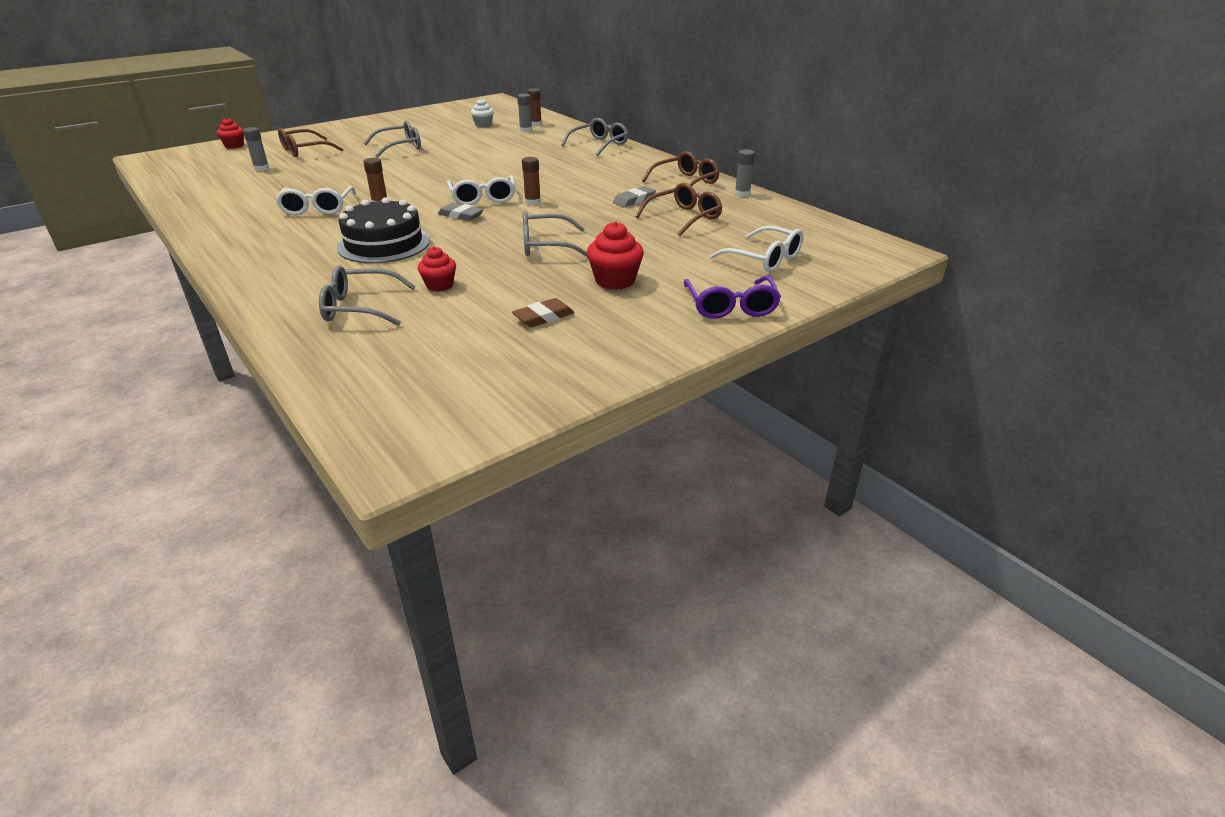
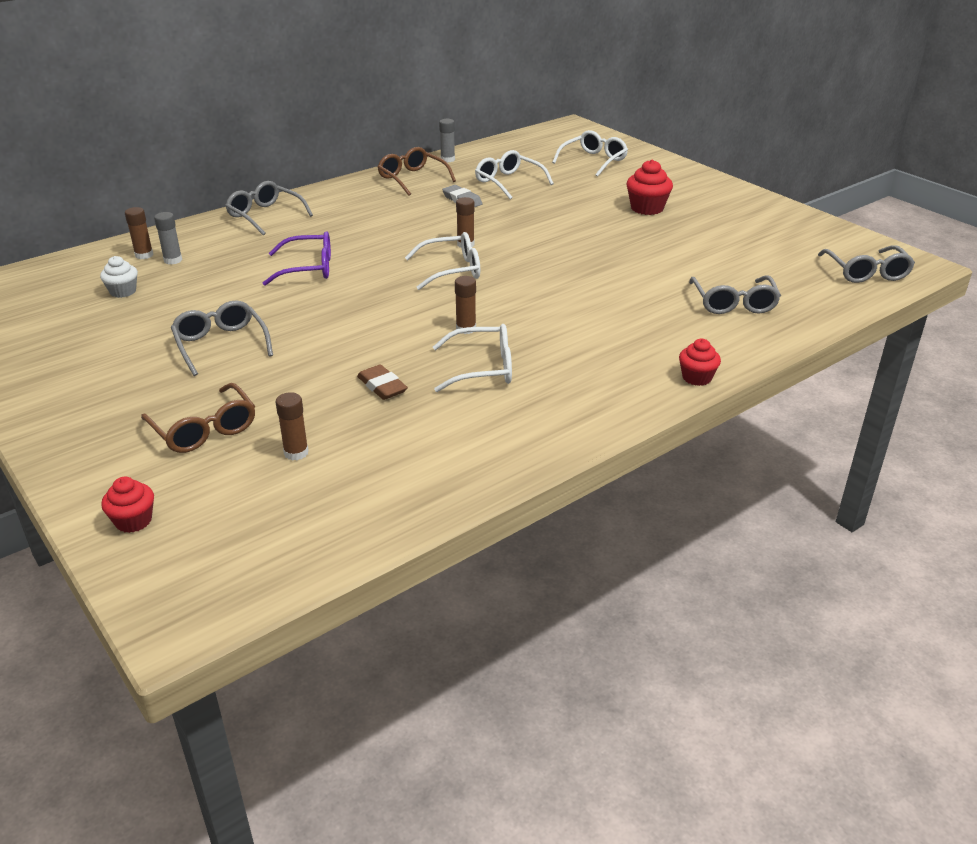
camera: 90 degrees left, 0 degrees up
grey glue stick [243,127,269,171] -> brown glue stick [276,392,309,461]
black cake [337,197,430,263] -> none
red cupcake [418,247,456,292] -> red cupcake moved to [679,339,721,386]
grey eraser [438,202,484,221] -> none
brown eraser [512,298,574,327] -> brown eraser moved to [357,364,408,400]
grey glasses [523,211,588,257] -> grey glasses moved to [818,245,915,283]
brown glasses [635,183,722,236] -> white glasses [475,150,554,200]
purple glasses [684,276,781,319] -> purple glasses moved to [263,231,331,286]

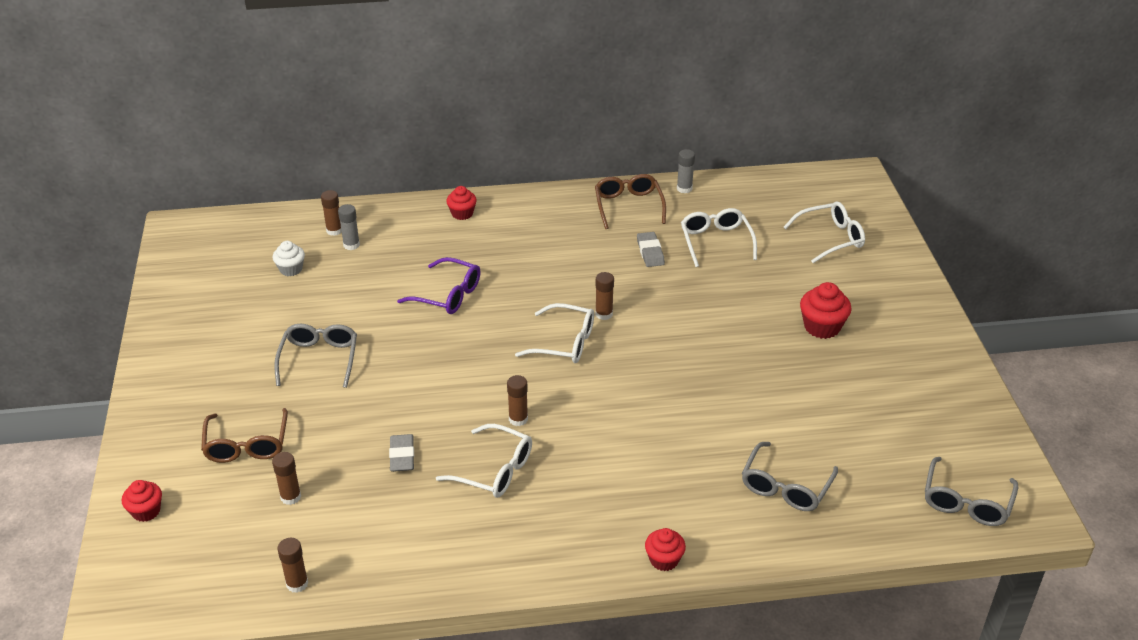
camera: 30 degrees right, 5 degrees up
grey glasses [225,181,313,235] -> red cupcake [446,186,477,220]
brown eraser [357,364,408,400] -> grey eraser [389,434,414,472]
none -> brown glue stick [277,538,308,593]

